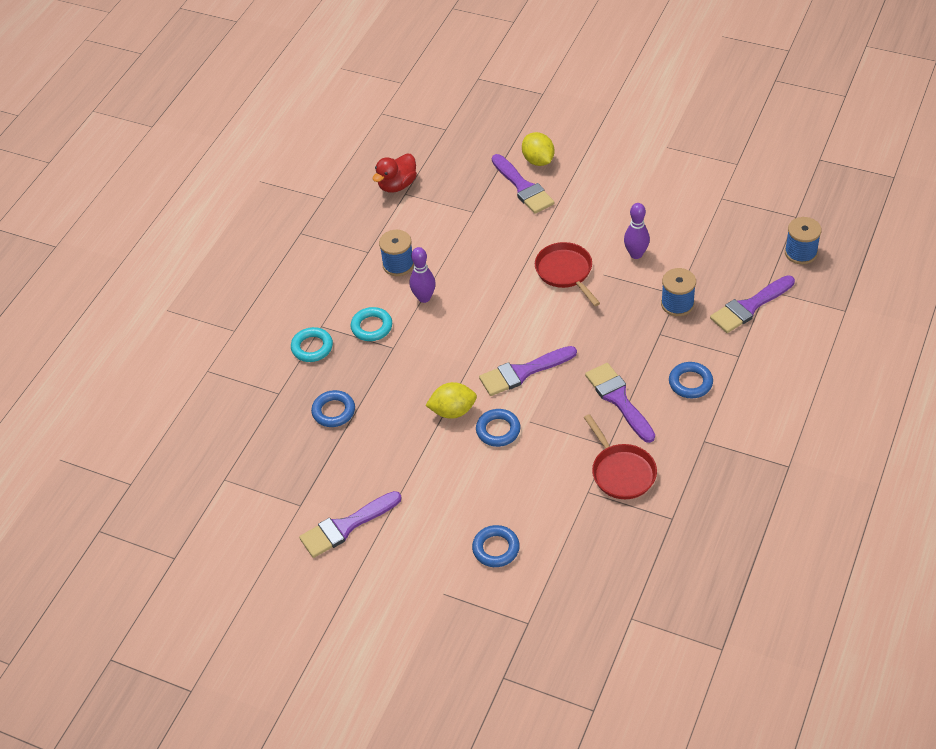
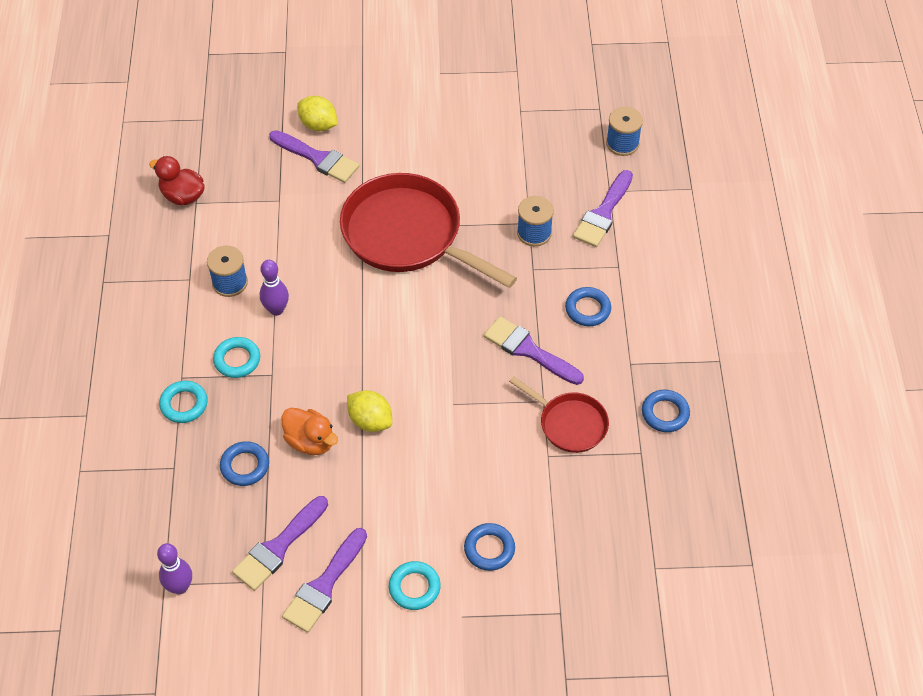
camera: 30 degrees left, 5 degrees up
red duck [373,154,417,193] -> red duck turned 105 degrees clockwise [149,156,205,205]
yellow lemon [425,382,477,419] -> yellow lemon turned 75 degrees clockwise [347,390,392,432]
blue ring [476,409,520,447] -> blue ring moved to [642,390,690,432]
purple brush [479,346,577,396] -> purple brush moved to [232,496,328,591]
red pan [535,242,600,306] -> red pan [340,173,517,288], size x1.93
purple bowling pin [624,203,650,259] -> purple bowling pin moved to [157,543,192,595]
none -> orange duck [281,408,338,455]
none -> turquoise ring [389,561,441,610]

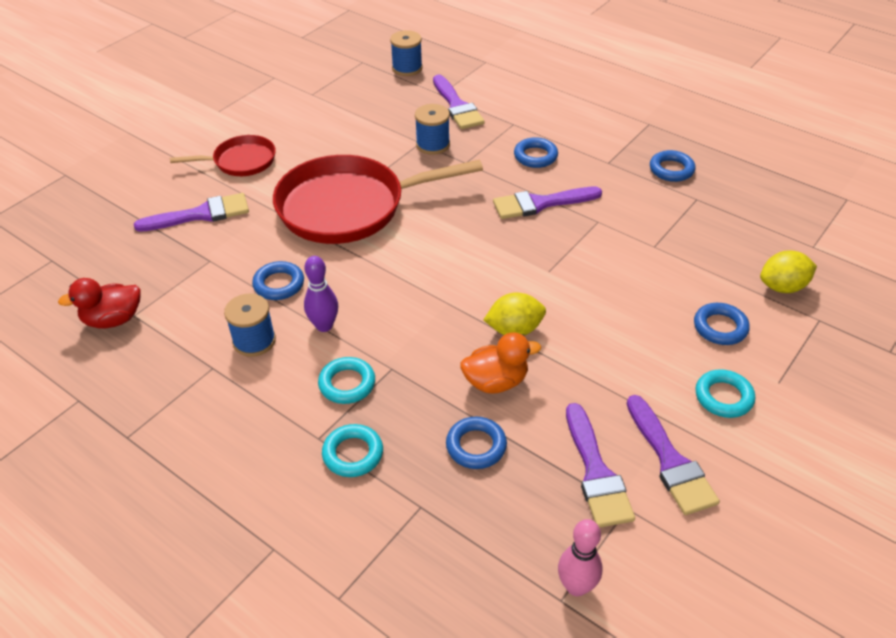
camera: 50 degrees left, 10 degrees down
purple bowling pin [157,543,192,595] -> pink bowling pin [558,519,603,596]
yellow lemon [297,96,337,131] -> yellow lemon moved to [760,251,817,293]
red pan [509,376,609,453] -> red pan moved to [170,135,276,176]
none -> blue ring [252,261,304,300]

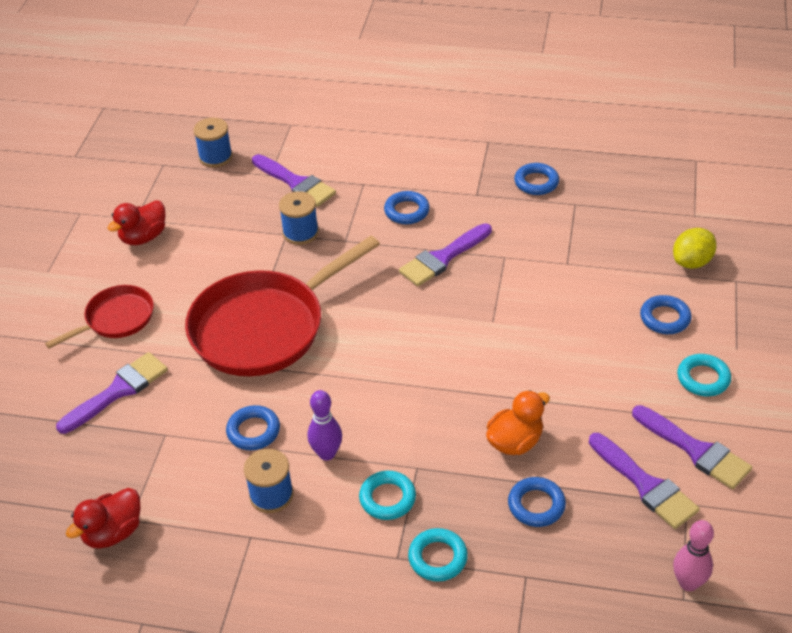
camera: 25 degrees left, 0 degrees up
yellow lemon [484,292,546,336] -> none
none -> red duck [108,200,165,245]

